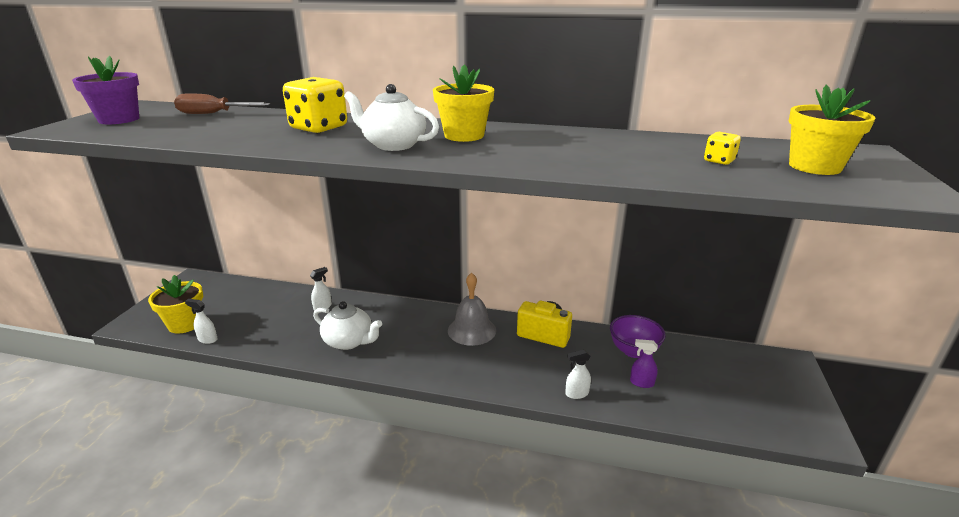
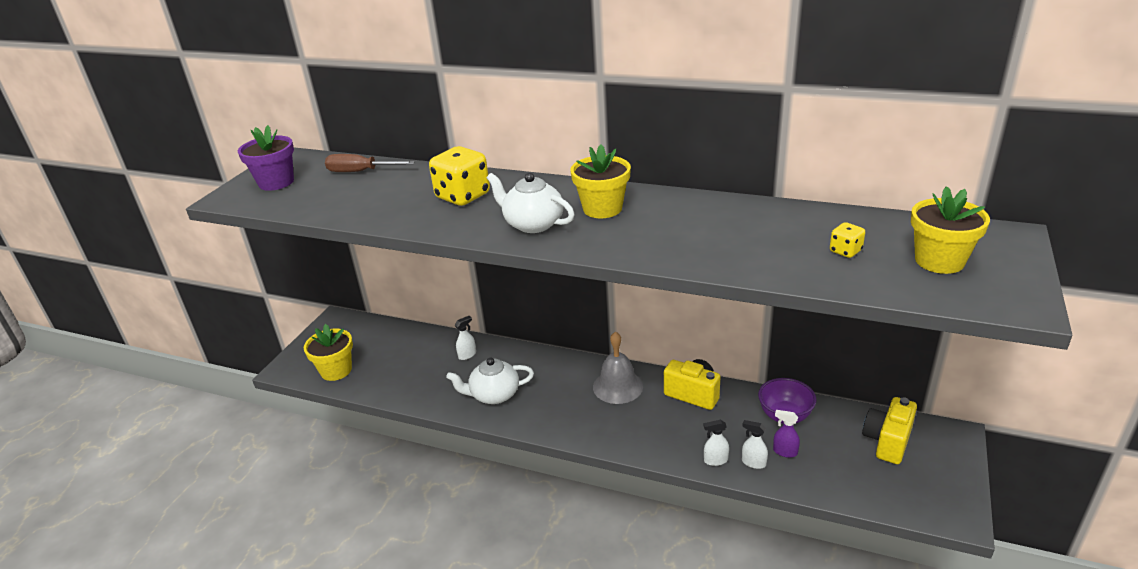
camera: 10 degrees right, 5 degrees up
white spray bottle [185,299,218,344] -> white spray bottle moved to [742,420,768,469]
white teapot [313,301,382,350] -> white teapot turned 135 degrees clockwise [446,358,534,404]
none -> yellow camera [862,397,917,464]

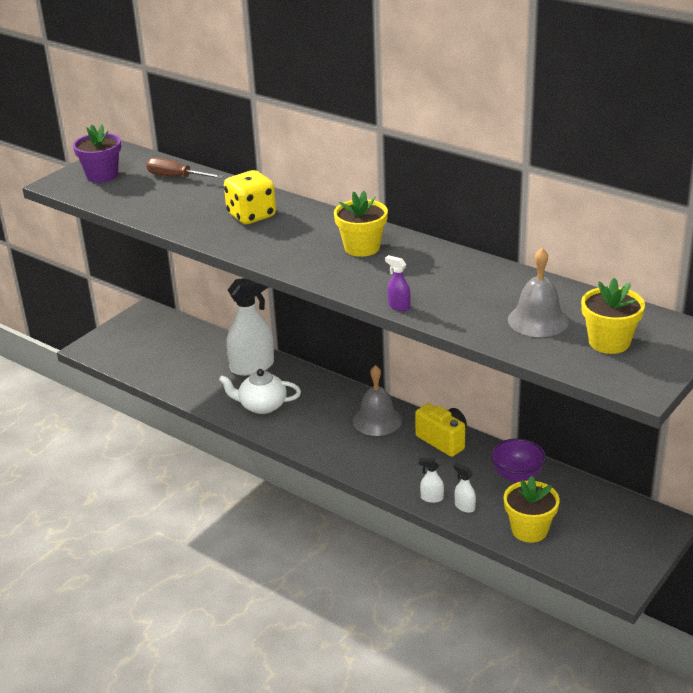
camera: 15 degrees right, 0 degrees up
yellow flower pot [304,324,353,381] -> yellow flower pot moved to [504,476,559,543]
white spray bottle [455,316,476,360] -> white spray bottle [227,278,274,376], size x2.34
white teapot [487,173,575,233] -> none
purple spray bottle [773,410,800,458] -> purple spray bottle moved to [385,255,411,311]
yellow dice [830,222,865,258] -> grey bell [508,248,569,337]
yellow camera [862,397,917,464] -> none

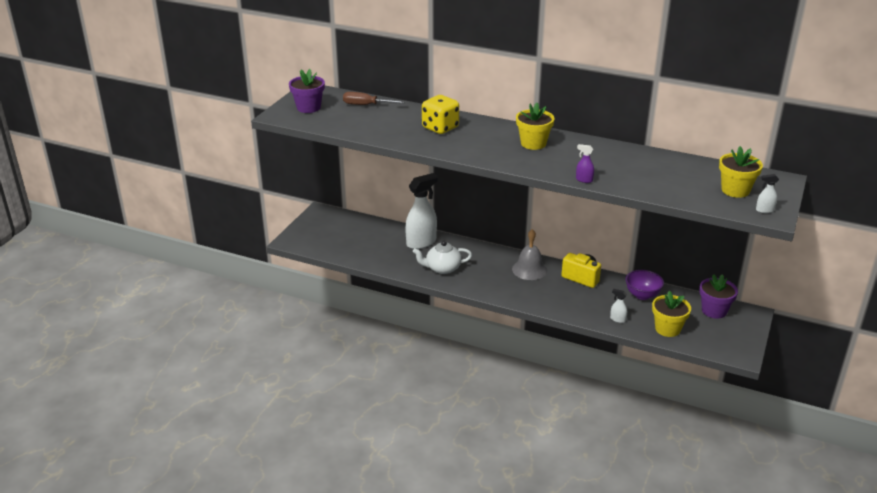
camera: 15 degrees left, 0 degrees up
white spray bottle [419,458,444,503] -> white spray bottle moved to [756,174,779,213]
grey bell [508,248,569,337] -> none
none -> purple flower pot [699,274,738,319]

